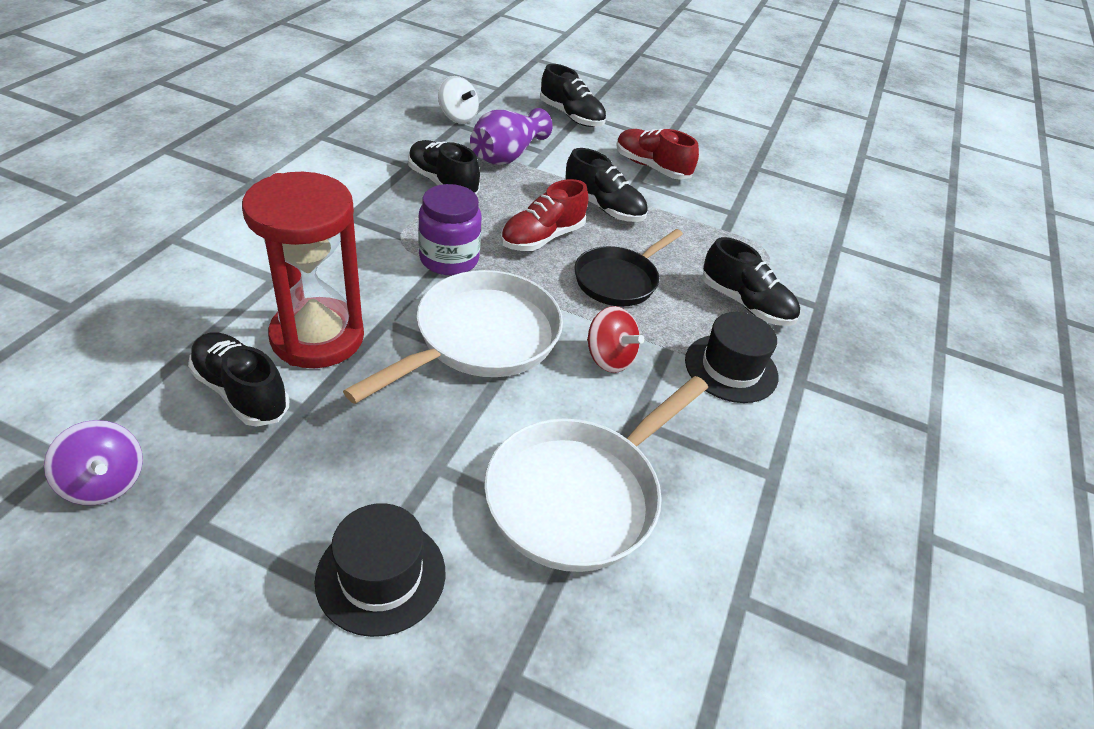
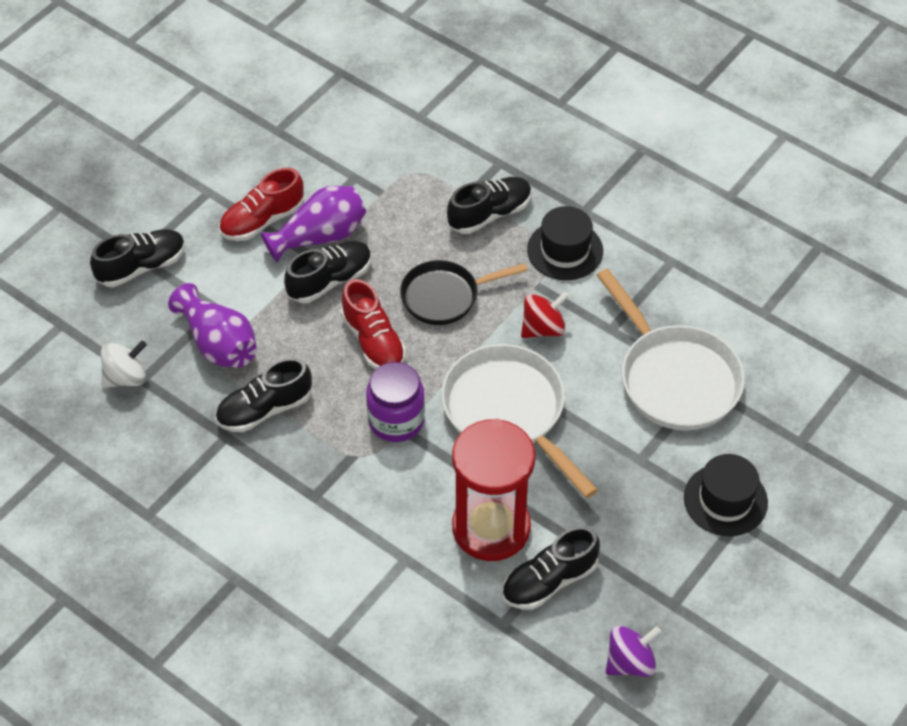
camera: 70 degrees left, 10 degrees up
black pan [575,229,683,306] -> black pan turned 105 degrees clockwise [400,260,528,325]
none -> purple vase [261,186,366,263]

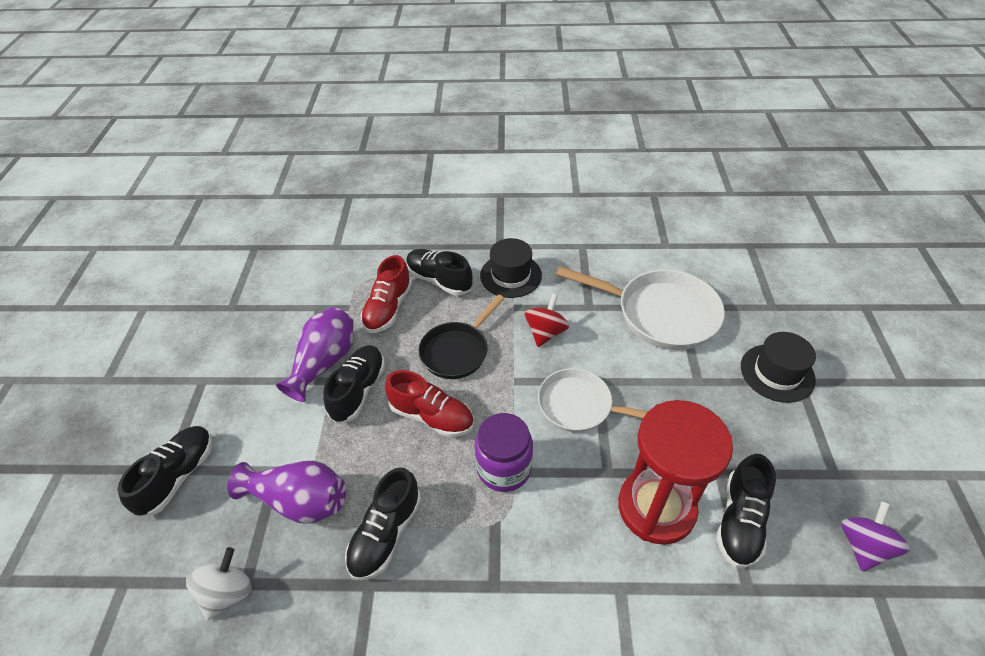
camera: 35 degrees left, 5 degrees down
red shoe [219,168,304,241] -> red shoe moved to [360,255,412,333]
white pan [441,344,598,498] -> white pan [538,368,647,433], size x0.65
black shoe [447,177,532,234] -> black shoe turned 75 degrees counterclockwise [406,249,473,295]

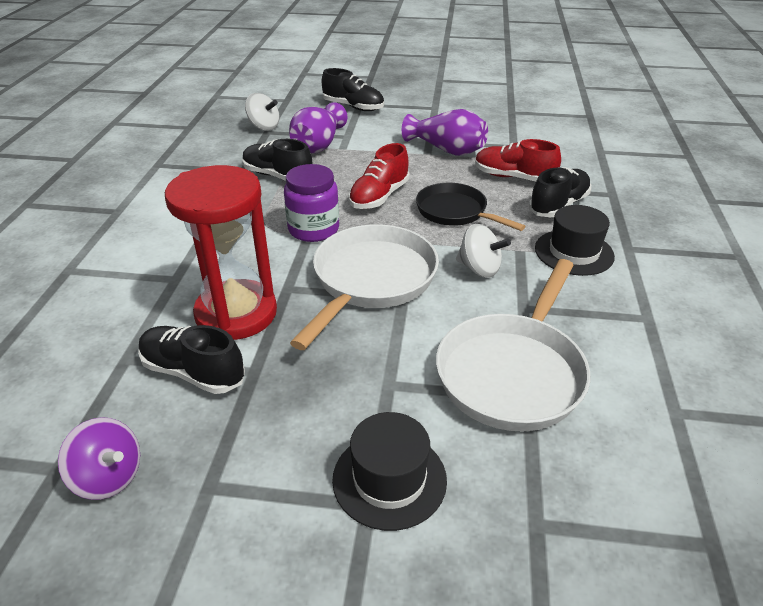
camera: 95 degrees right, 10 degrees down
black shoe [323,345,385,424] -> none
red spinning top [525,294,569,347] -> white spinning top [456,224,511,278]
white pan [538,368,647,433] -> white pan [290,224,439,350], size x1.53

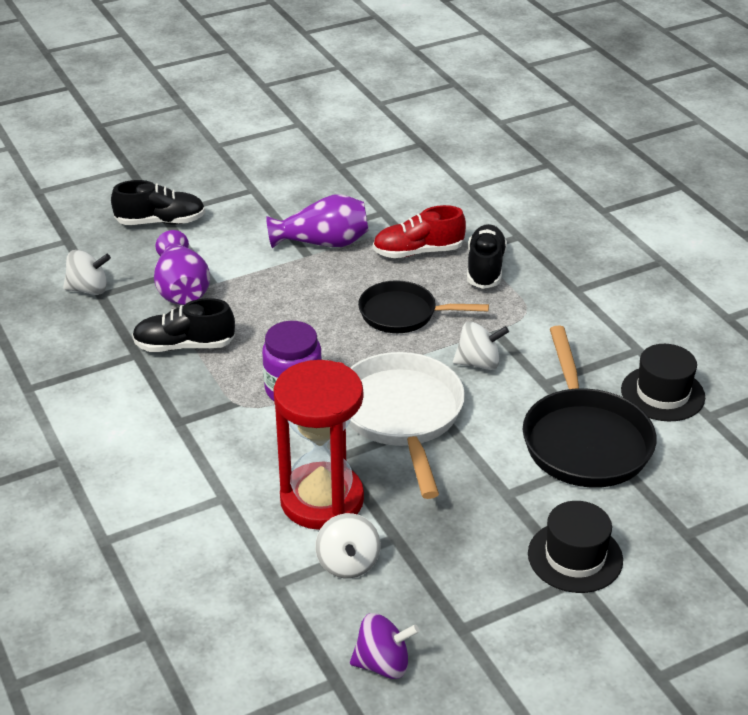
camera: 35 degrees left, 0 degrees up
black shoe [138,325,245,394] -> white spinning top [315,513,381,578]
red shoe [348,143,409,209] -> none
white pan [436,259,590,431] -> black pan [523,325,657,488]
black hat [535,205,615,276] -> black hat moved to [621,344,705,422]

